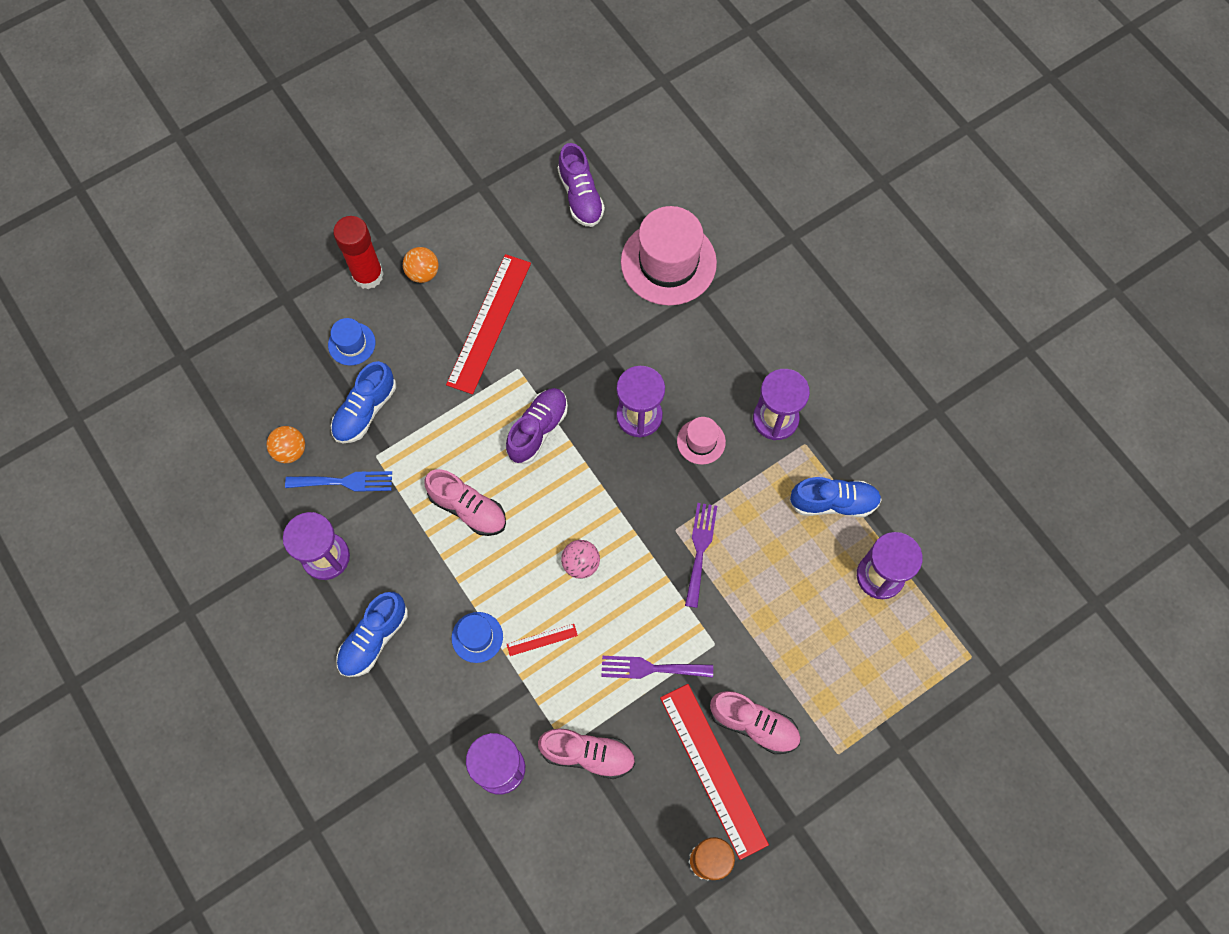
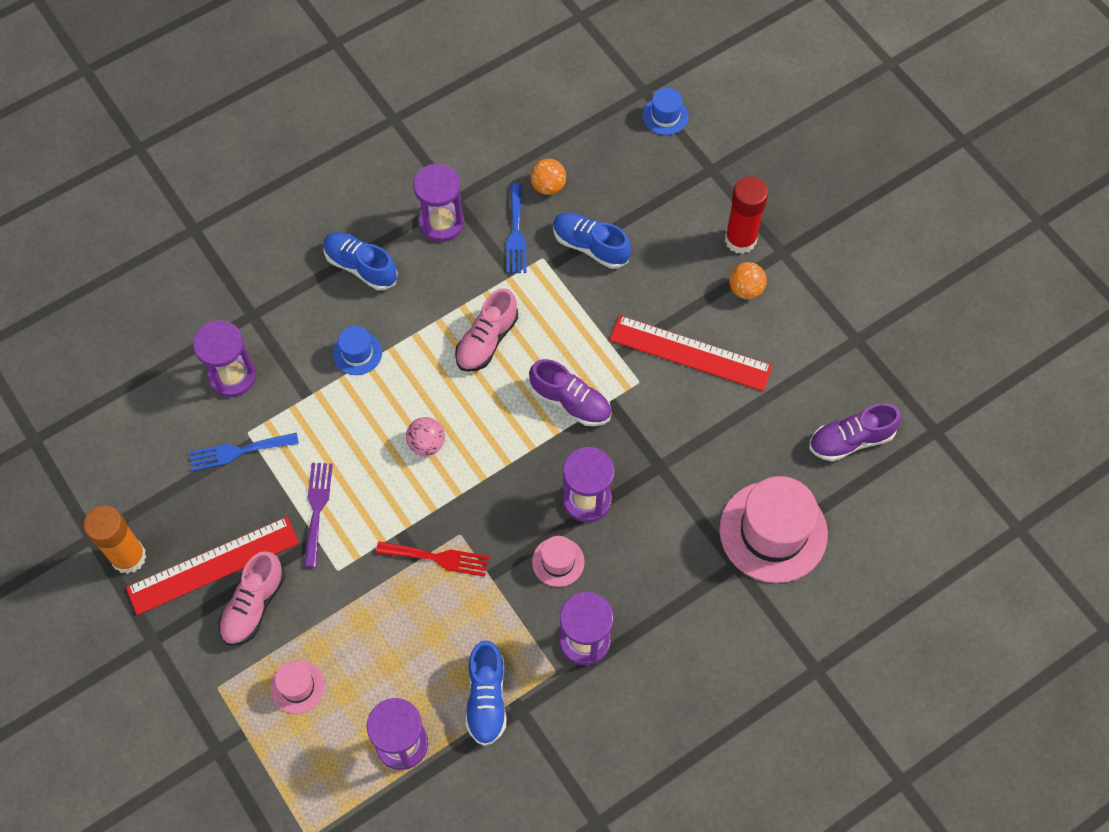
camera: 90 degrees right, 5 degrees down
blue hat [328,318,375,366] -> blue hat moved to [643,88,689,135]
red ruler [507,624,578,656] -> none
pink shoe [538,729,635,779] -> blue fork [189,433,299,471]
purple fork [685,503,717,608] -> red fork [376,541,489,577]
none -> pink hat [270,660,325,714]

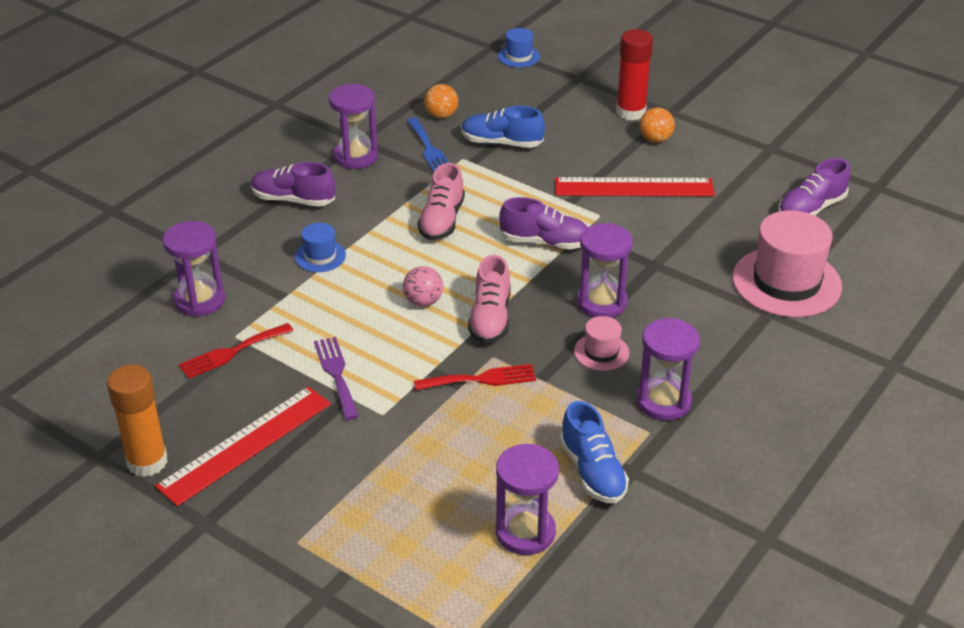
camera: 20 degrees left, 25 degrees down
blue fork [189,433,299,471] -> red fork [179,323,293,379]
pink shoe [219,551,285,646] -> pink shoe moved to [468,255,510,344]
pink hat [270,660,325,714] -> none
blue shoe [323,232,398,290] -> purple shoe [251,162,335,207]

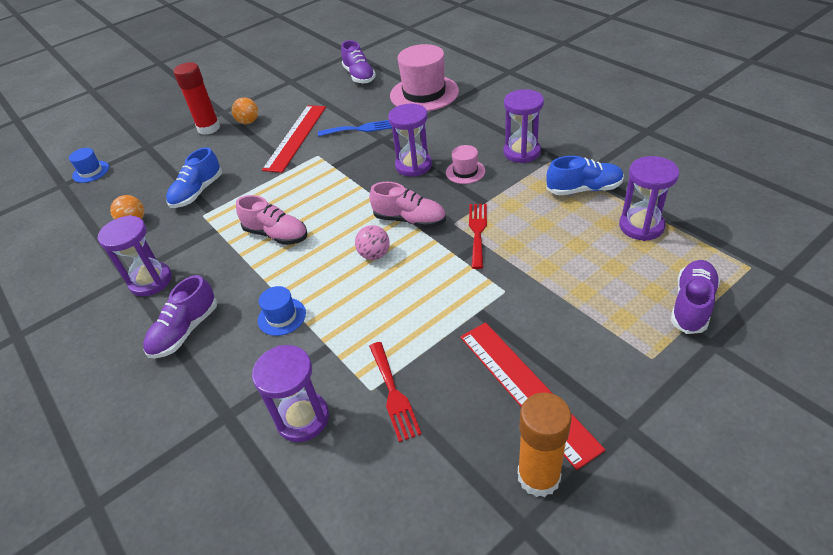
camera: 70 degrees left, 5 degrees up
purple fork [314,337,359,420] -> none
blue fork [406,117,449,172] -> blue fork moved to [318,120,392,136]
purple shoe [499,197,588,249] -> purple shoe moved to [671,260,720,334]

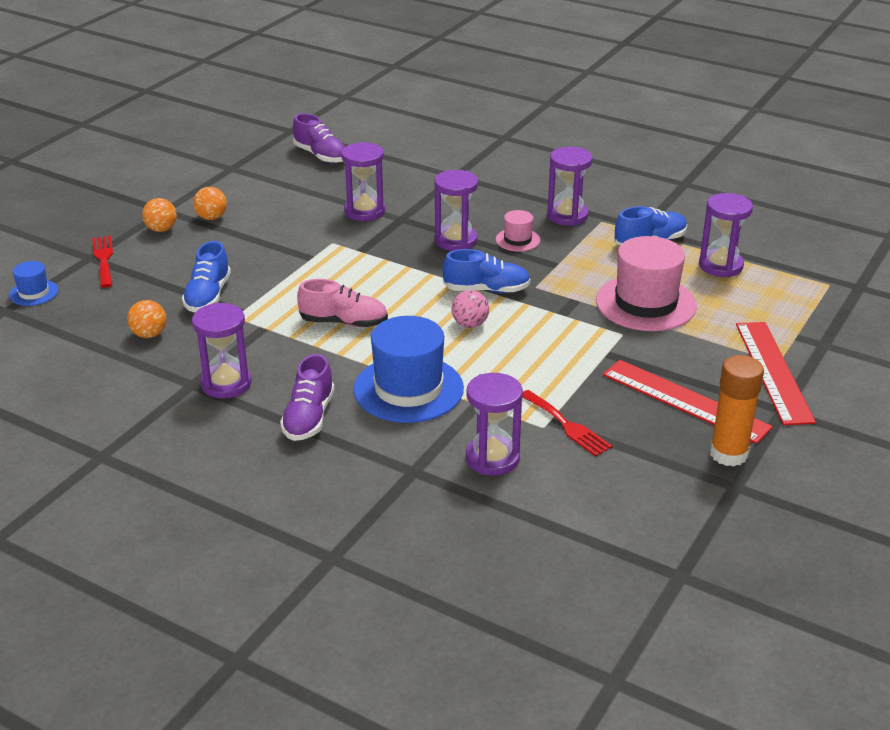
camera: 25 degrees left, 10 degrees down
red glue stick [173,62,220,135] -> orange ball [142,198,177,232]
blue hat [258,286,306,336] -> blue hat [353,316,464,423], size x2.08
red ruler [262,105,326,173] -> red ruler moved to [736,322,816,425]
blue fork [318,120,392,136] -> purple hourglass [341,142,385,221]
pink shoe [369,182,446,228] -> blue shoe [442,249,531,293]
pink hat [390,44,459,111] -> pink hat moved to [596,236,697,331]
red fork [469,204,487,269] -> red fork moved to [92,236,113,288]
purple shoe [671,260,720,334] -> none

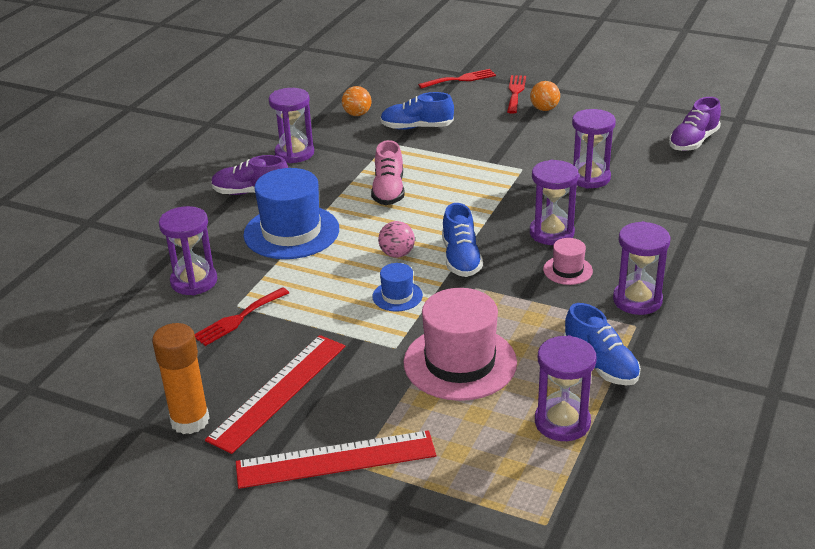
camera: 85 degrees right, 0 degrees up
blue hat [9,261,58,306] -> blue hat moved to [372,263,423,312]
orange ball [142,198,177,232] -> red fork [507,75,526,114]

